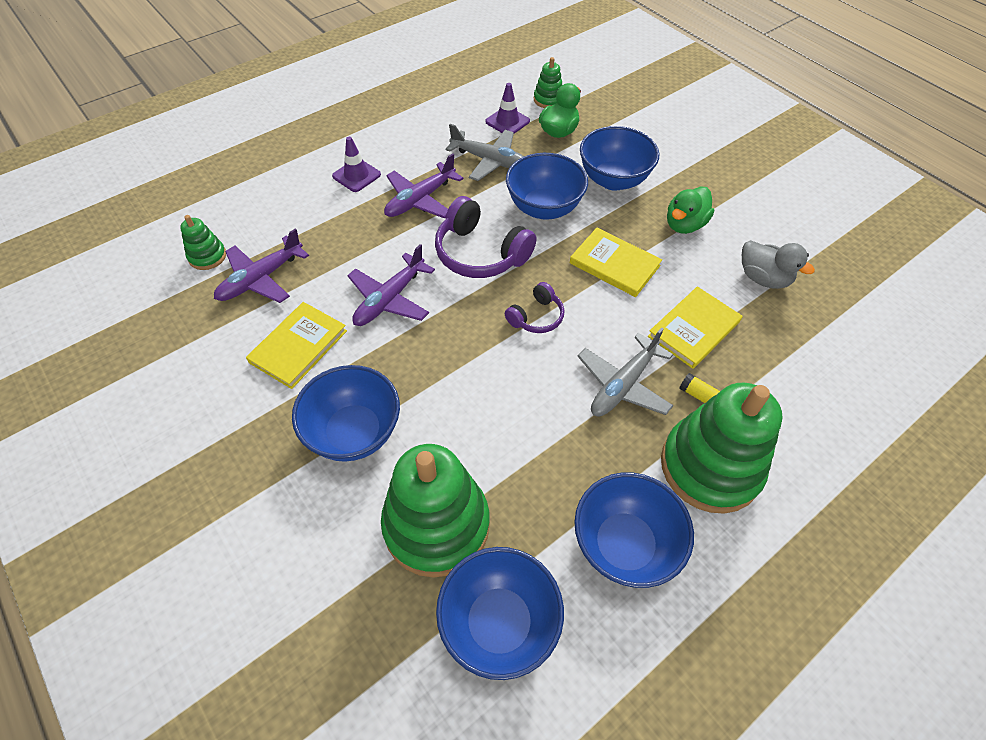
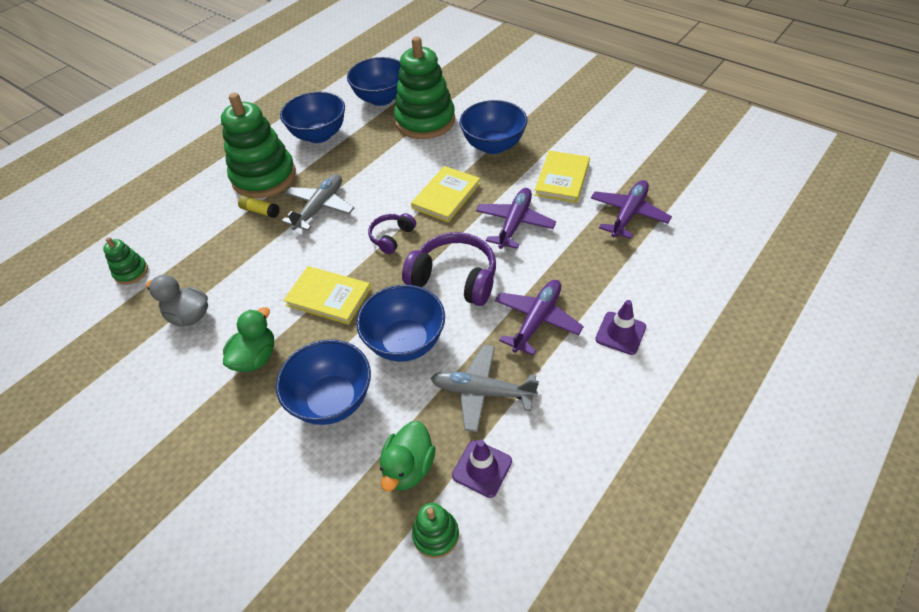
camera: 170 degrees right, 5 degrees down
green stacking toy [180,215,226,270] -> green stacking toy moved to [103,237,148,285]
yellow book [648,286,742,369] -> yellow book moved to [411,166,480,222]

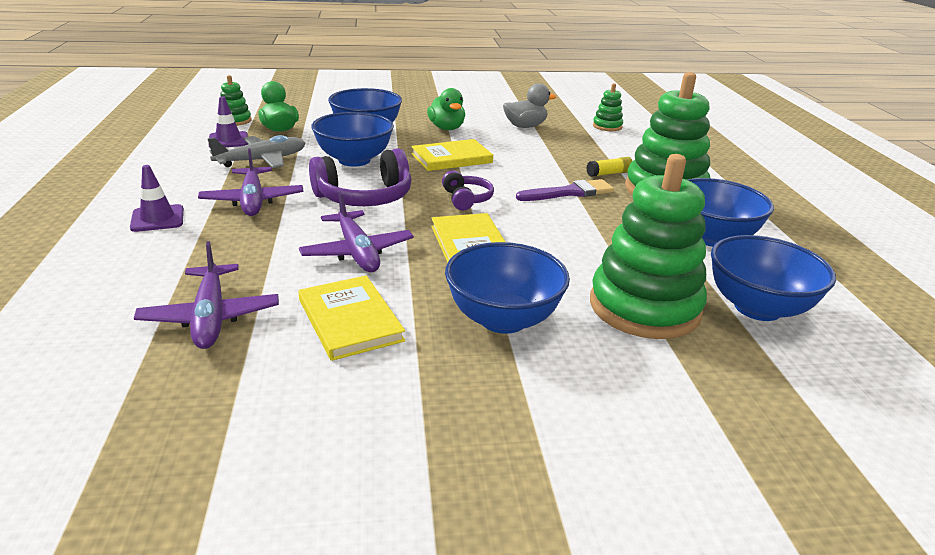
camera: 130 degrees right, 20 degrees down
grey plane [282,174,354,231] -> purple brush [516,179,614,201]

